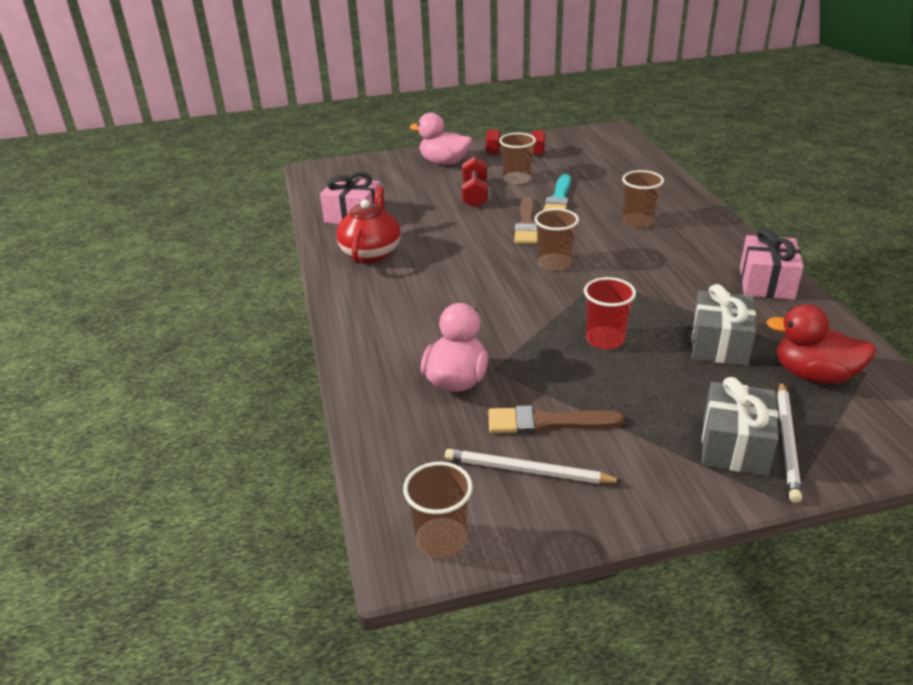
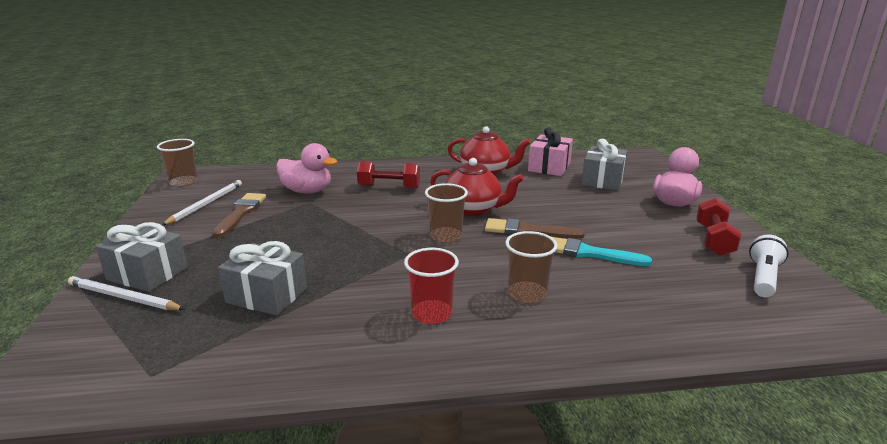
camera: 95 degrees right, 10 degrees down
red dumbbell [462,156,488,208] -> red dumbbell moved to [357,161,420,189]
brown cup [499,133,536,185] -> none
red cup [584,277,636,349] -> red cup moved to [404,248,459,324]
pink gift [740,228,804,300] -> none
red duck [766,304,876,384] -> none
none -> red teapot [430,158,524,216]
none -> grey gift [581,139,627,191]
none -> white flashlight [749,235,789,297]

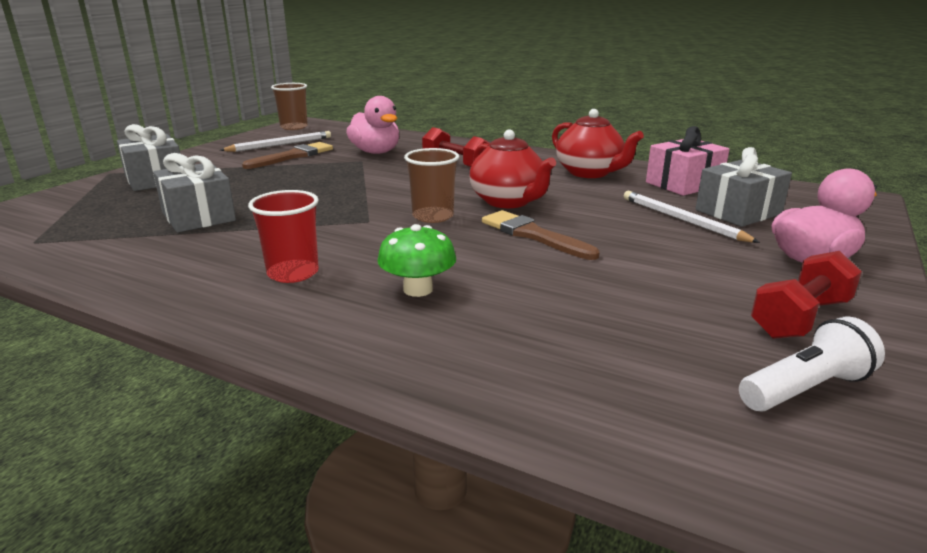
camera: 35 degrees right, 0 degrees up
white pencil [68,276,185,310] -> white pencil moved to [624,191,760,243]
brown cup [505,231,558,303] -> green mushroom [377,224,456,297]
turquoise brush [550,236,652,266] -> none

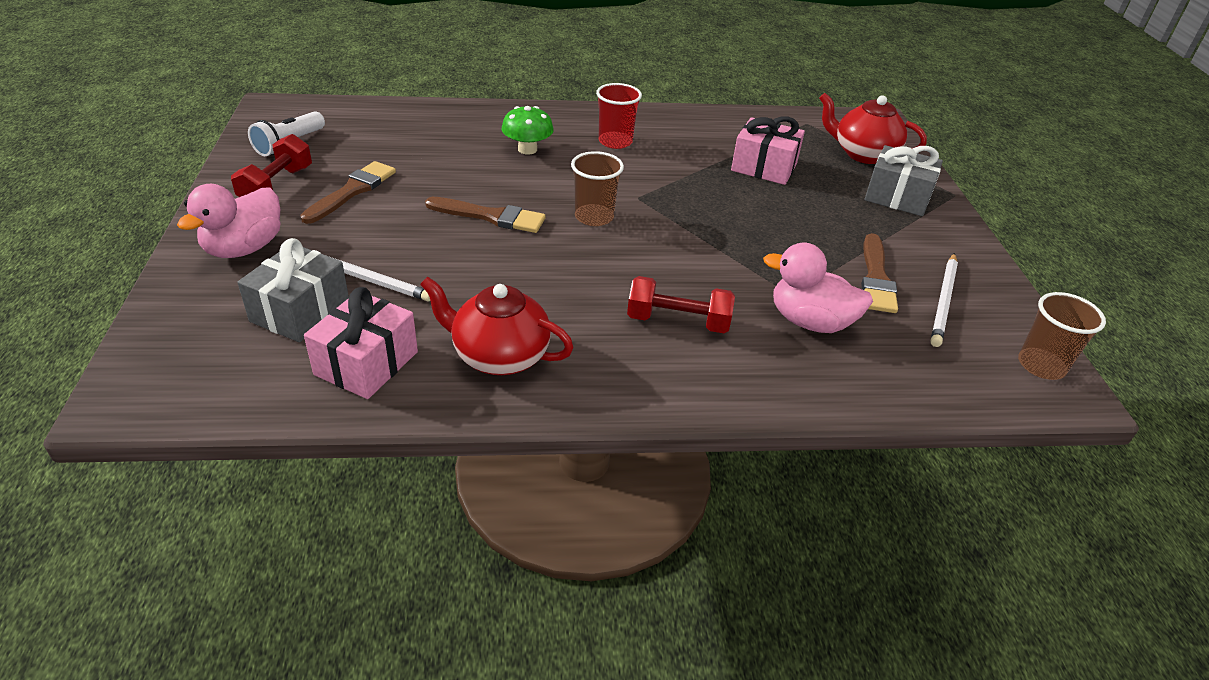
camera: 145 degrees right, 15 degrees up
grey gift [153,153,236,232] -> pink gift [731,117,805,185]
red teapot [469,129,556,208] -> red teapot moved to [819,93,927,164]
none -> brown brush [300,161,396,224]

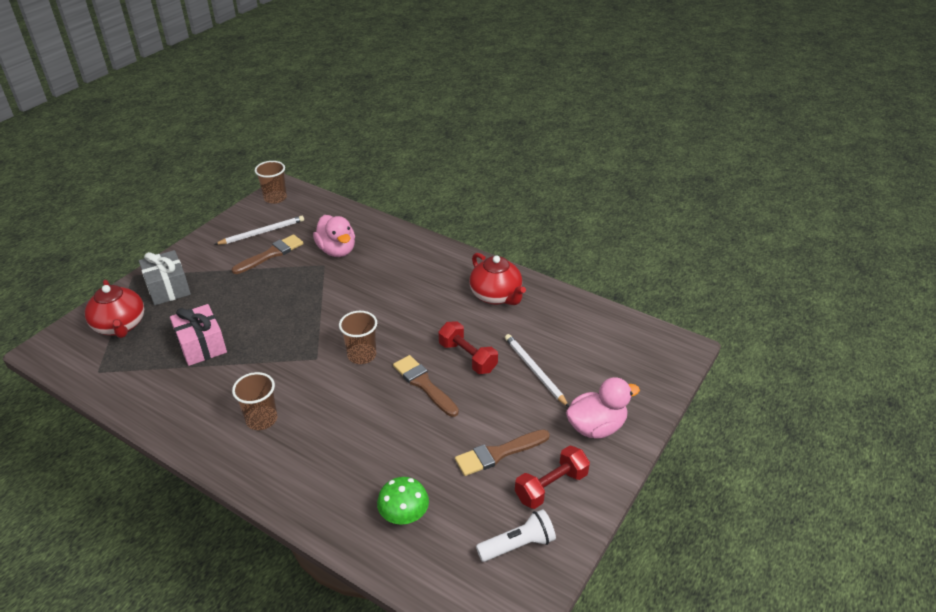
camera: 140 degrees left, 0 degrees up
grey gift [237,238,349,342] -> none
pink gift [304,287,418,399] -> none
green mushroom [502,106,554,154] -> green mushroom moved to [377,477,429,525]
red cup [596,83,642,149] -> brown cup [232,372,277,430]
red dumbbell [627,276,735,333] -> red dumbbell moved to [438,321,498,374]

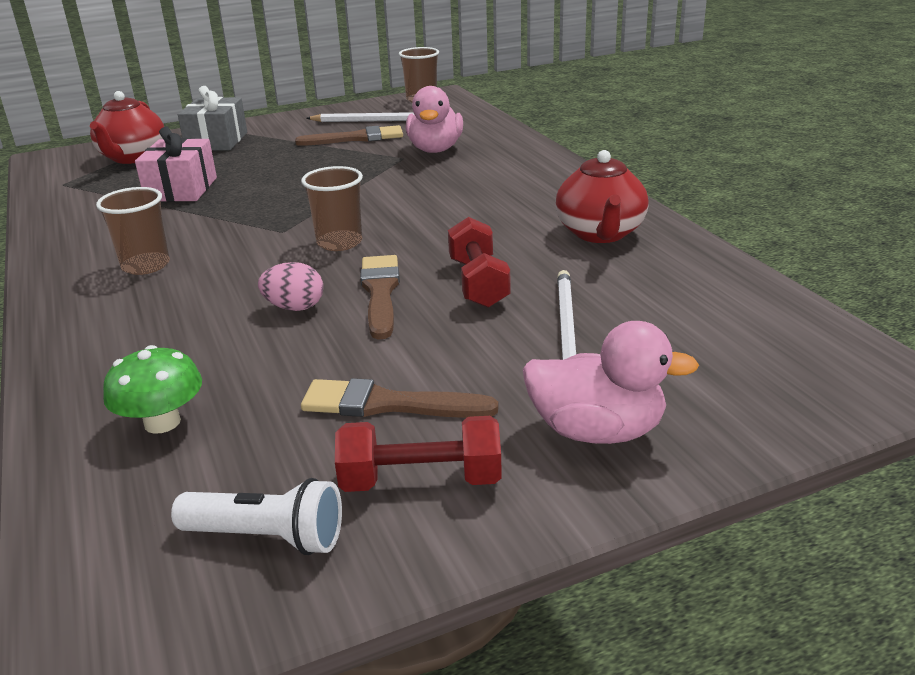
camera: 35 degrees right, 10 degrees down
none -> pink egg [258,262,323,311]

